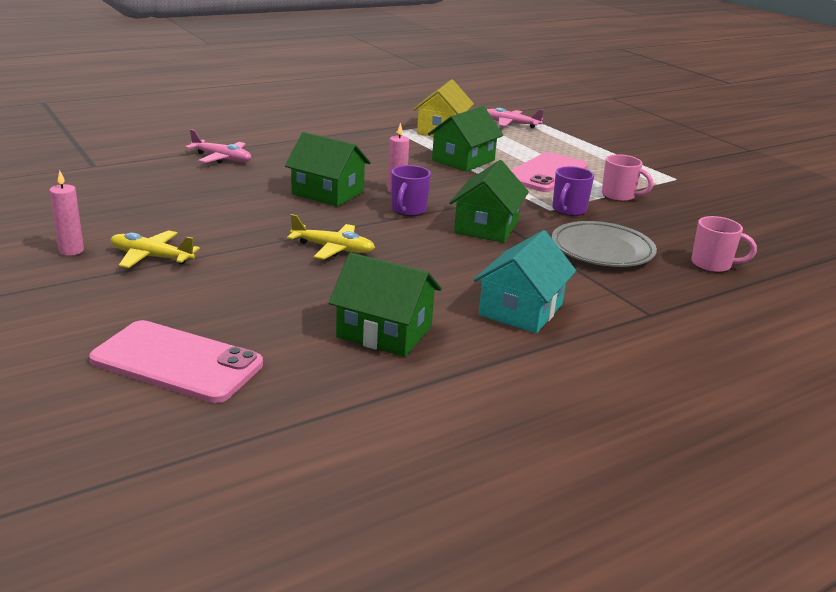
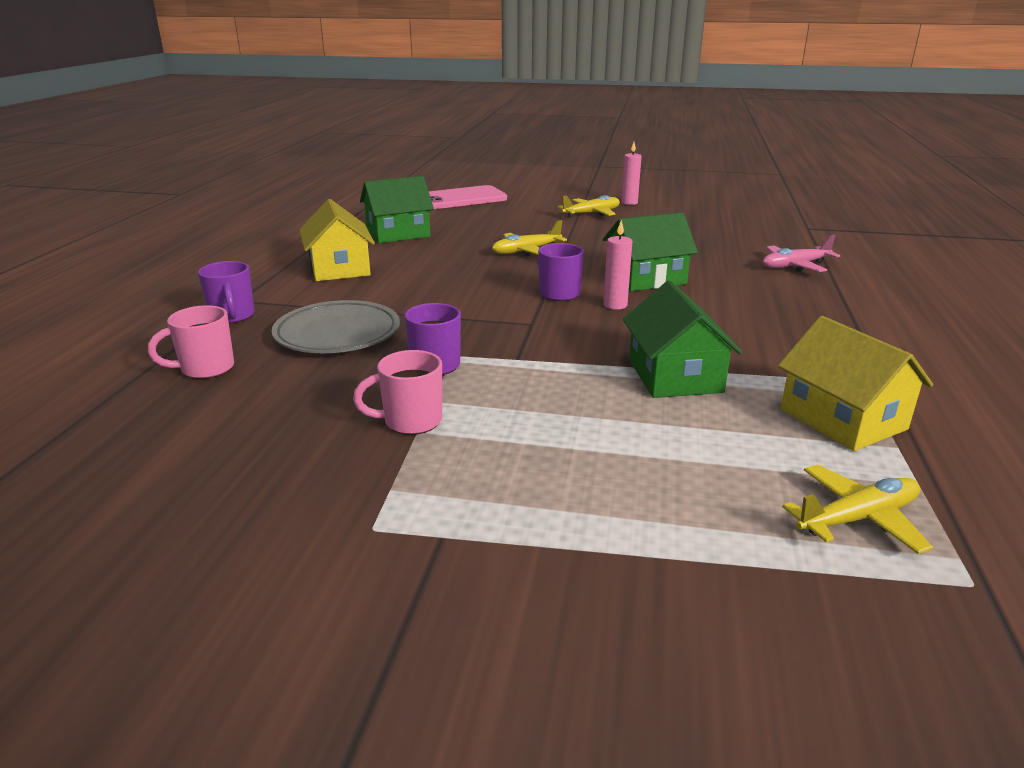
camera: 135 degrees right, 0 degrees up
green house [449,160,529,243] -> none
turquoise house [473,230,576,333] -> yellow house [299,199,375,281]
pink plane [487,108,544,128] -> yellow plane [782,464,933,554]
pink phone [511,152,588,192] -> none
none -> purple mug [198,261,255,324]

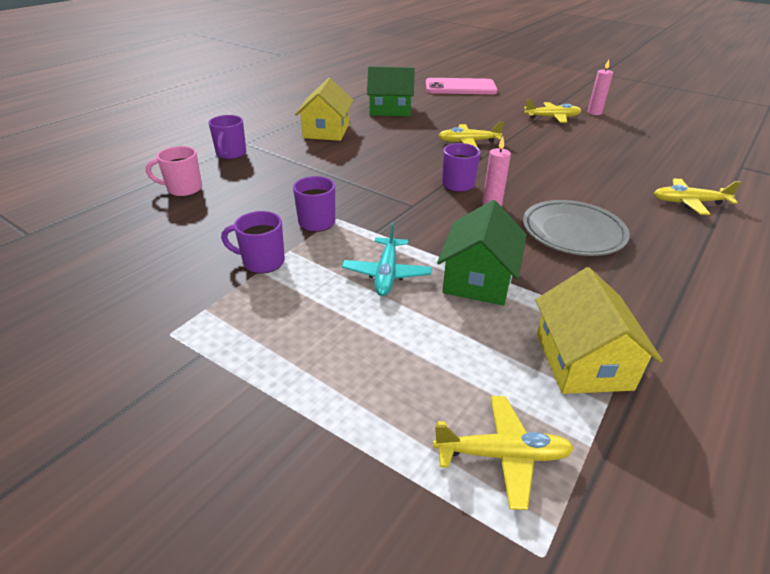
camera: 25 degrees right, 10 degrees up
grey plate [272,300,400,353] -> grey plate moved to [523,200,630,256]
pink mug [353,350,442,435] -> purple mug [221,211,285,274]
green house [603,212,698,291] -> none
pink plane [763,235,840,272] -> yellow plane [654,179,741,215]
none -> turquoise plane [342,222,432,296]

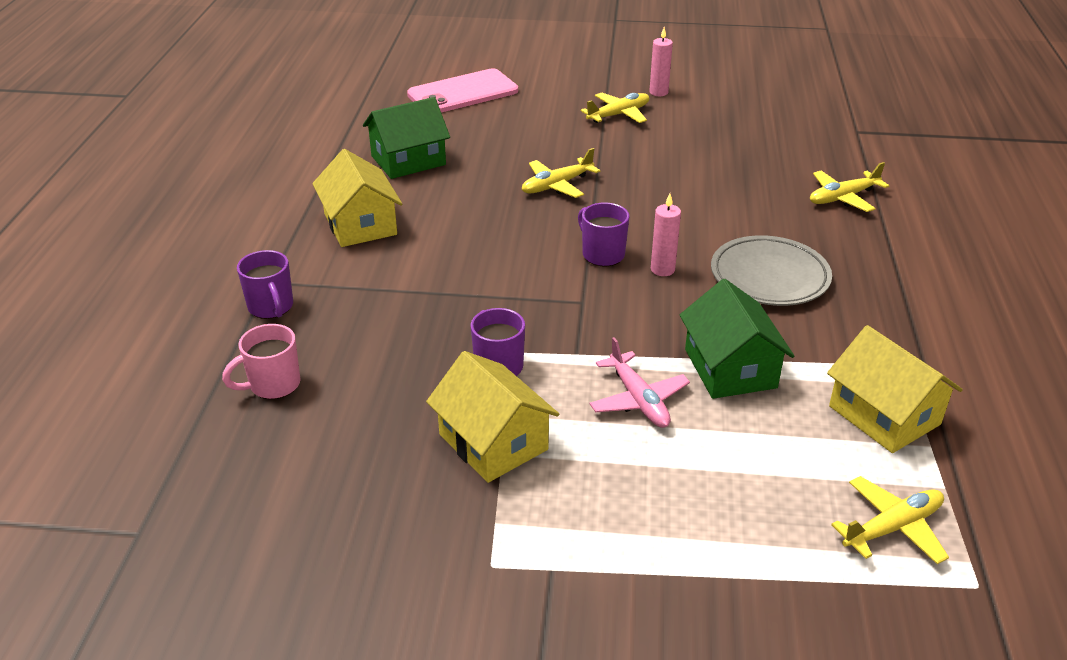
camera: 30 degrees left, 0 degrees up
purple mug [221,211,285,274] -> yellow house [426,351,559,483]
turquoise plane [342,222,432,296] -> pink plane [589,337,690,428]

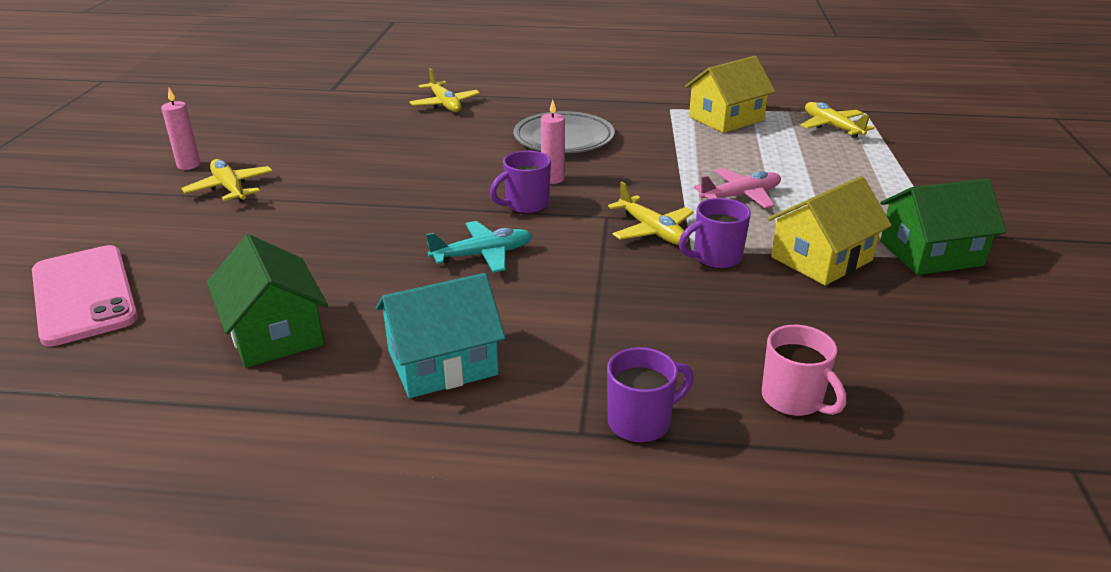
camera: 90 degrees left, 5 degrees down
yellow house [312,149,402,247] -> turquoise house [376,273,506,398]
yellow plane [522,148,600,198] -> yellow plane moved to [608,182,694,245]
green house [680,279,794,399] -> green house moved to [880,178,1006,275]
none -> turquoise plane [426,221,533,273]

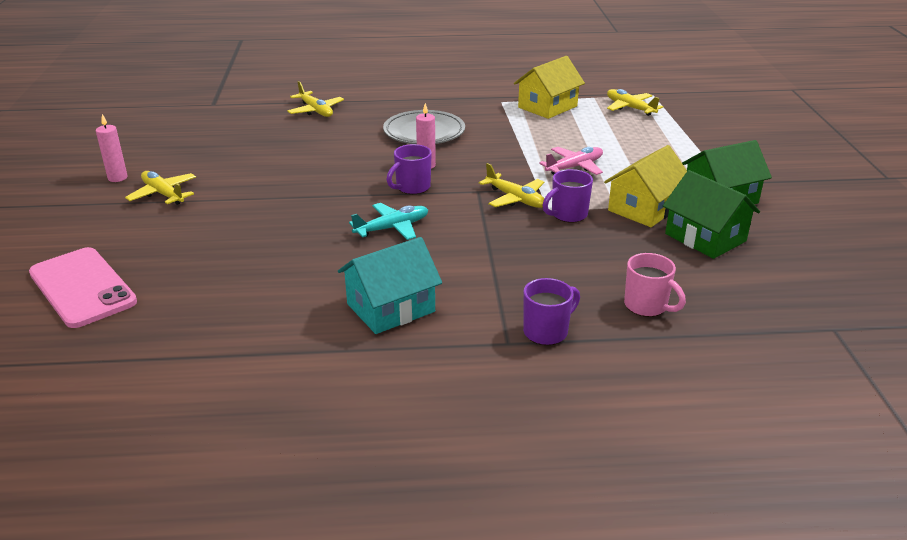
camera: 10 degrees left, 0 degrees up
green house [207,234,328,368] -> green house moved to [663,170,760,259]

